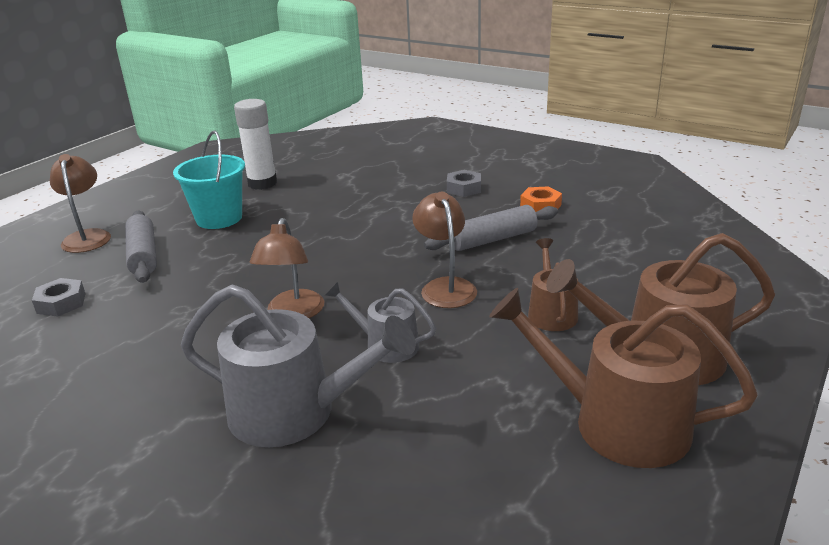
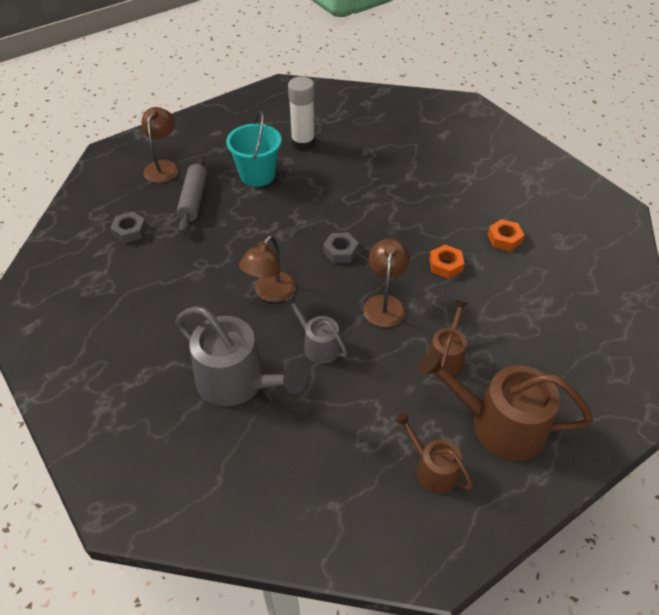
camera: 20 degrees right, 20 degrees up
grey rolling pin [424,205,558,251] -> orange nut [429,245,464,279]
grey nut [447,170,481,197] -> grey nut moved to [323,232,359,263]
brown watering can [489,288,758,468] -> brown watering can [395,413,473,494], size x0.55

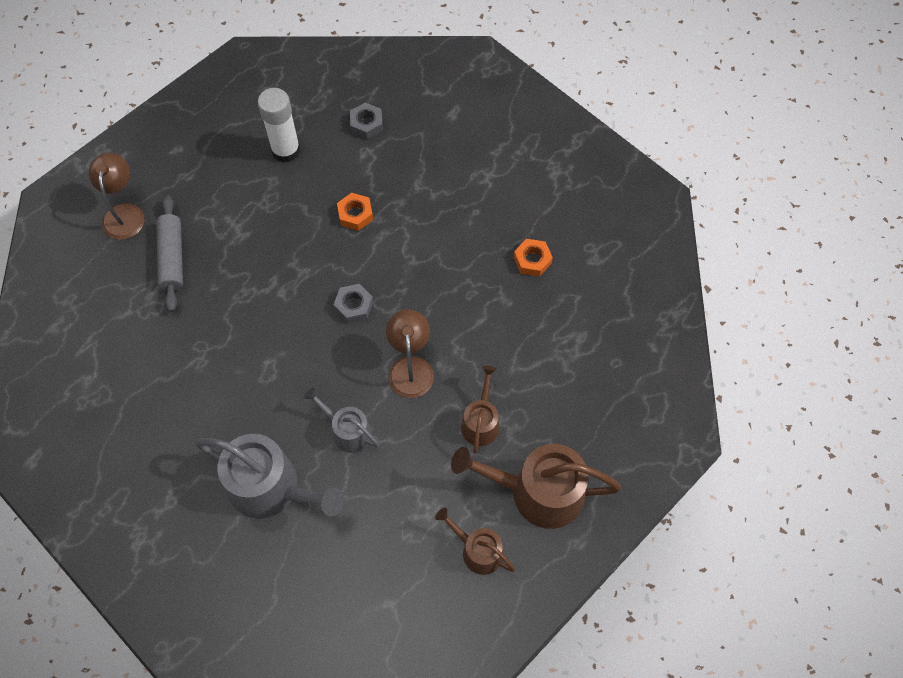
camera: 10 degrees left, 15 degrees up
grey nut [110,212,147,243] -> grey nut moved to [350,102,383,139]
turquoise bucket [226,111,282,187] -> none
brown lamp [239,236,296,302] -> none
orange nut [429,245,464,279] -> orange nut moved to [337,193,373,231]

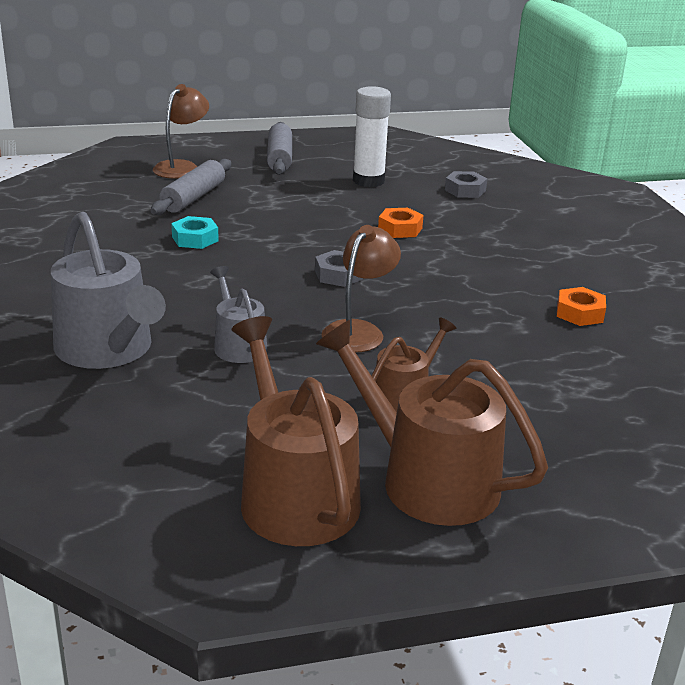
camera: 30 degrees right, 35 degrees down
brown watering can [435,508,515,575] -> brown watering can [232,316,361,546], size x1.81
none -> turquoise nut [171,216,219,249]
none -> grey rolling pin [267,122,292,175]

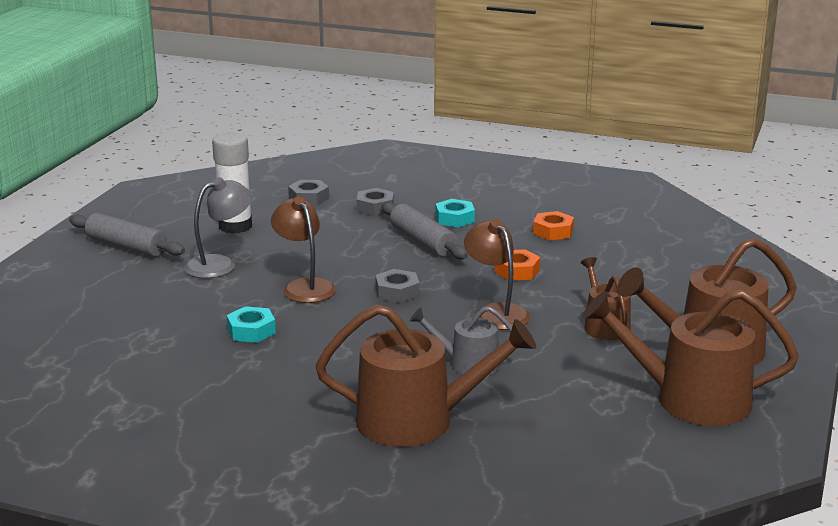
camera: 55 degrees left, 5 degrees down
grey watering can [51,212,166,369] -> brown watering can [316,305,536,447]
grey rolling pin [150,159,231,215] -> grey rolling pin moved to [382,202,468,260]
brown lamp [153,84,209,179] -> brown lamp moved to [271,196,336,303]
orange nut [378,208,424,238] -> orange nut moved to [495,249,540,281]
none -> grey lamp [184,177,252,278]
none -> grey nut [357,188,394,216]
none -> turquoise nut [435,199,475,228]

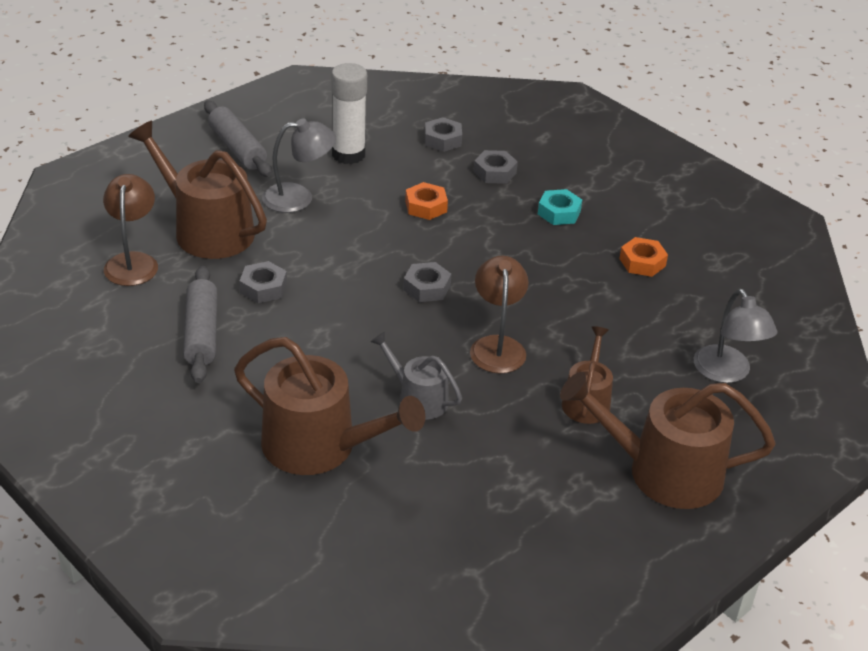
camera: 25 degrees right, 15 degrees up
turquoise nut [227,306,276,343] -> grey nut [239,261,287,303]
brown lamp [271,196,336,303] -> brown lamp moved to [103,174,158,286]
grey rolling pin [382,202,468,260] -> grey rolling pin moved to [183,266,218,383]
orange nut [495,249,540,281] -> orange nut moved to [405,182,448,220]
brown watering can [583,289,799,426] -> brown watering can moved to [128,121,267,259]
none -> grey lamp [694,288,777,383]

